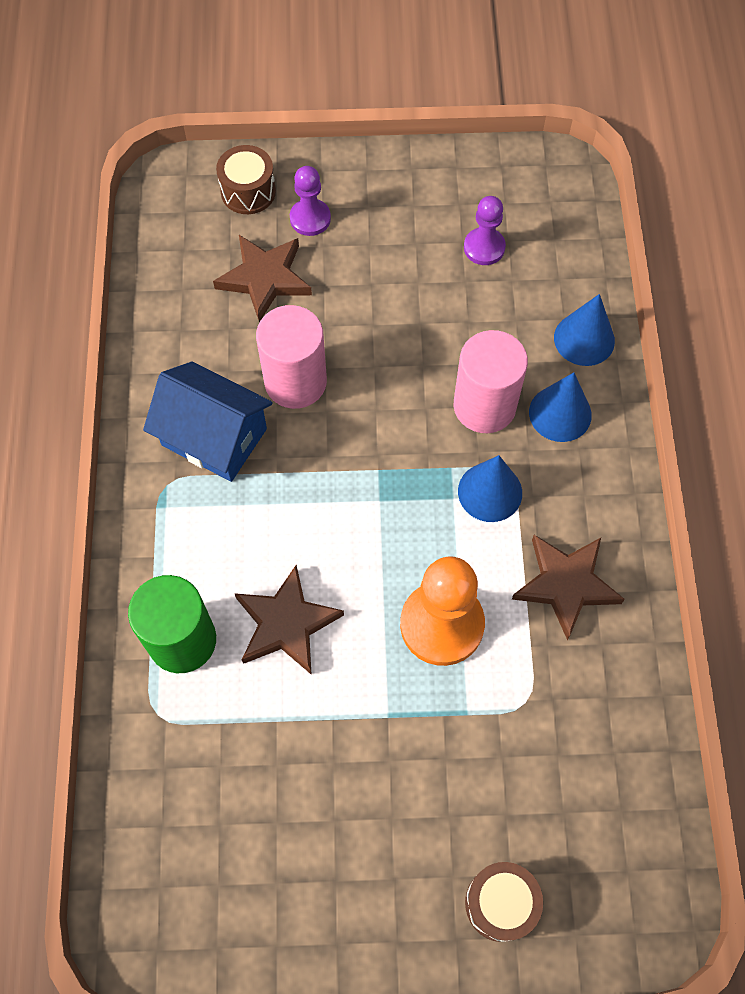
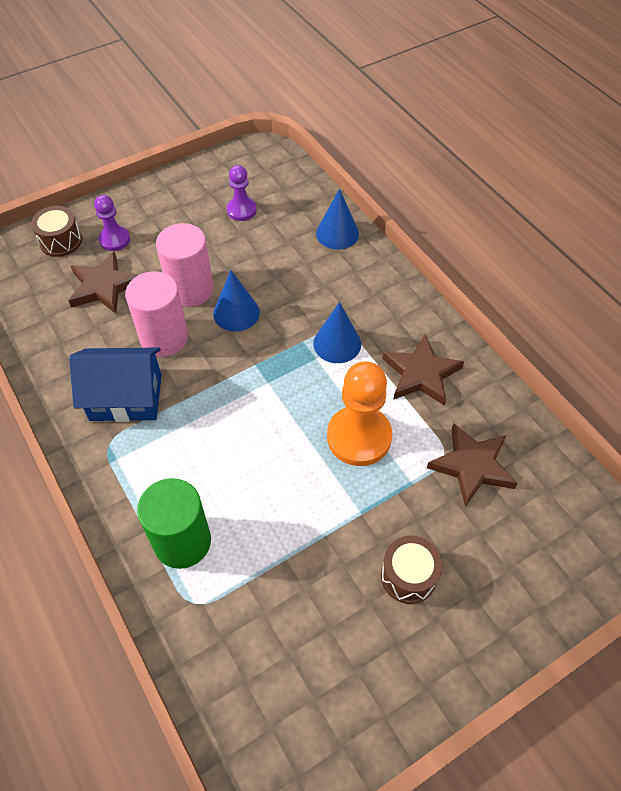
camera: 30 degrees left, 10 degrees down
brown star [234,565,344,675] -> brown star moved to [427,423,518,507]
pink cylinder [454,330,528,433] -> pink cylinder moved to [156,223,214,307]
brown drum [465,862,543,942] -> brown drum moved to [381,536,442,604]
blue cone [529,372,592,442] -> blue cone moved to [213,270,260,331]

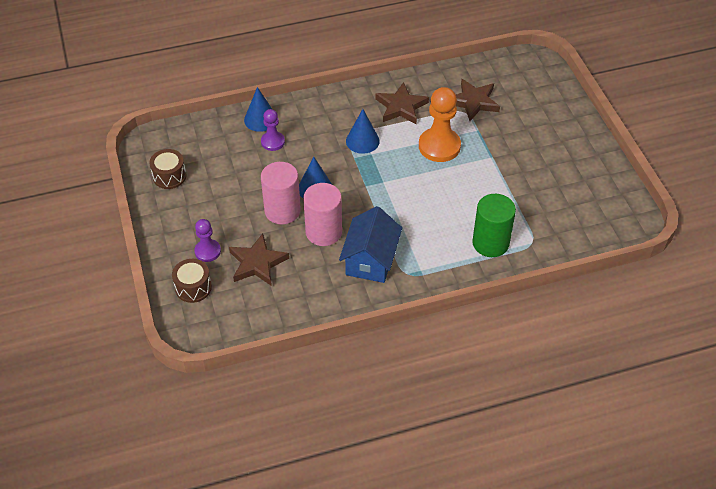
camera: 75 degrees left, 5 degrees down
purple pawn [227,165,257,221] -> purple pawn moved to [261,109,285,151]
brown drum [381,536,442,604] -> brown drum moved to [149,149,186,189]

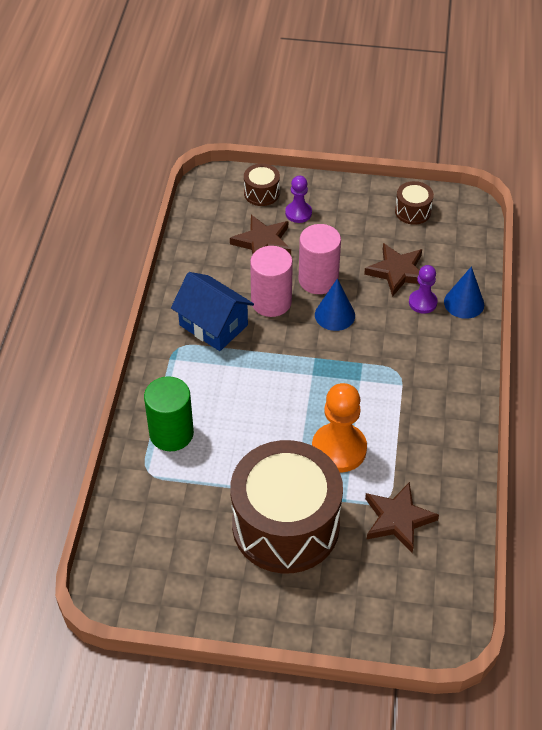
camera: 115 degrees right, 0 degrees up
blue cone [346,109,380,154] -> none
brown star [375,82,429,124] -> brown star moved to [364,243,422,297]
none -> brown drum [230,440,343,573]

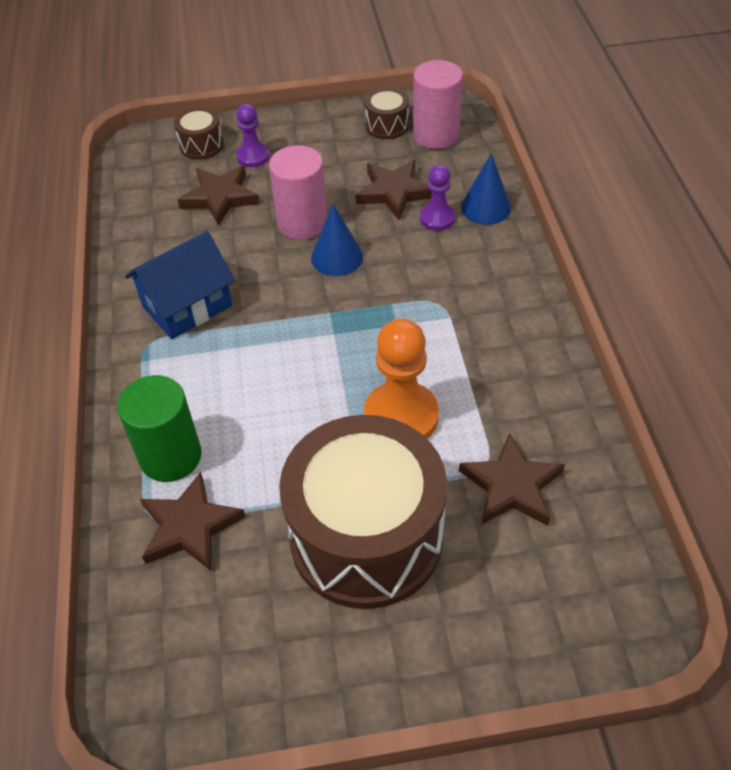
camera: 15 degrees left, 0 degrees up
blue house [171,272,254,351] -> blue house turned 60 degrees counterclockwise [125,231,235,339]
pink cylinder [250,246,293,317] -> pink cylinder moved to [413,60,463,149]
none -> brown star [140,472,245,571]

